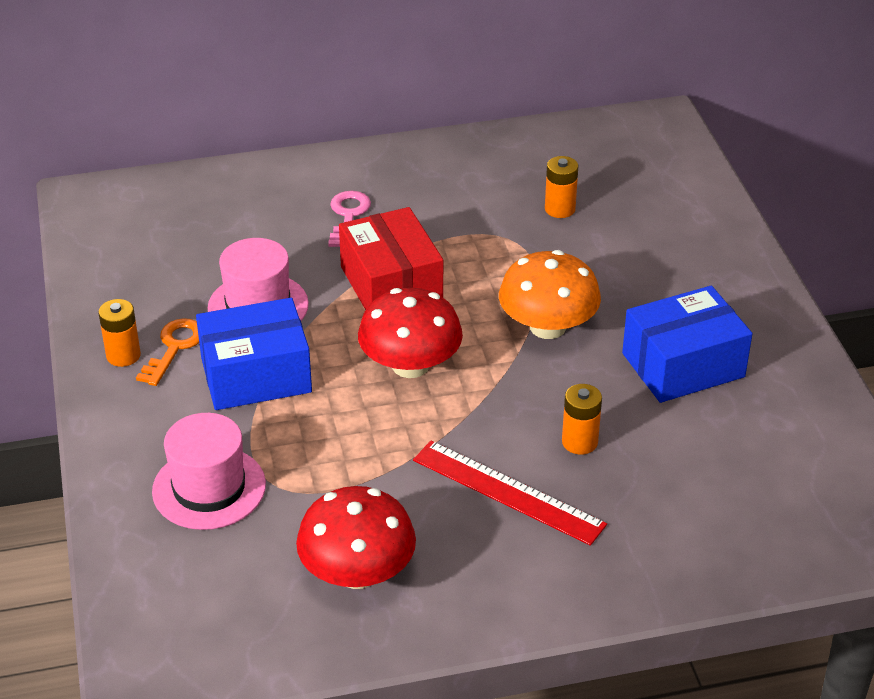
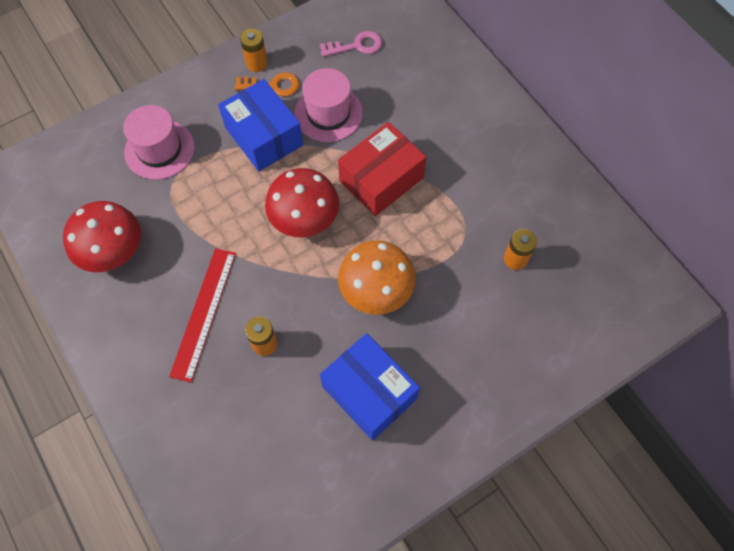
camera: 70 degrees right, 25 degrees up
pink key [328,191,371,247] -> pink key moved to [320,31,382,57]

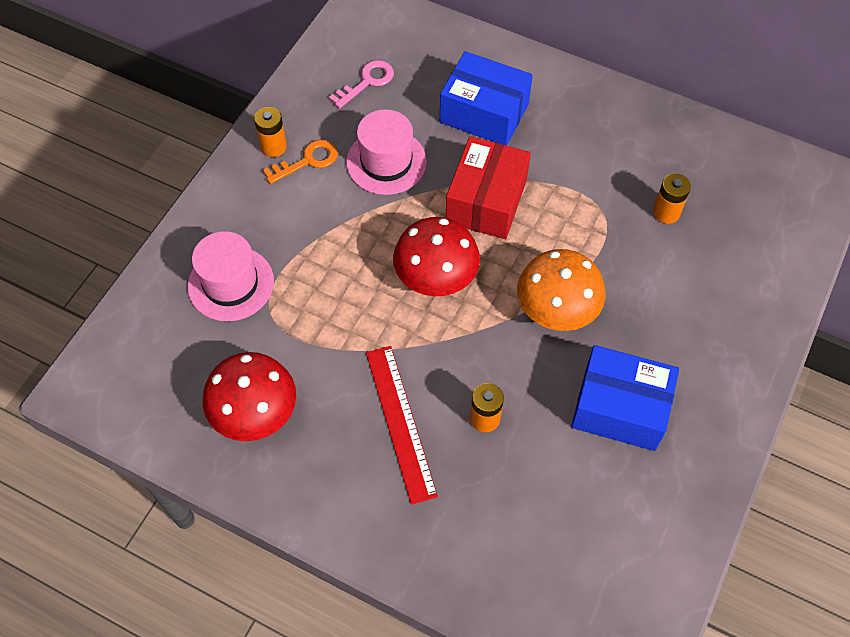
camera: 30 degrees left, 5 degrees down
blue box [218,79,303,171] -> blue box moved to [440,51,533,146]

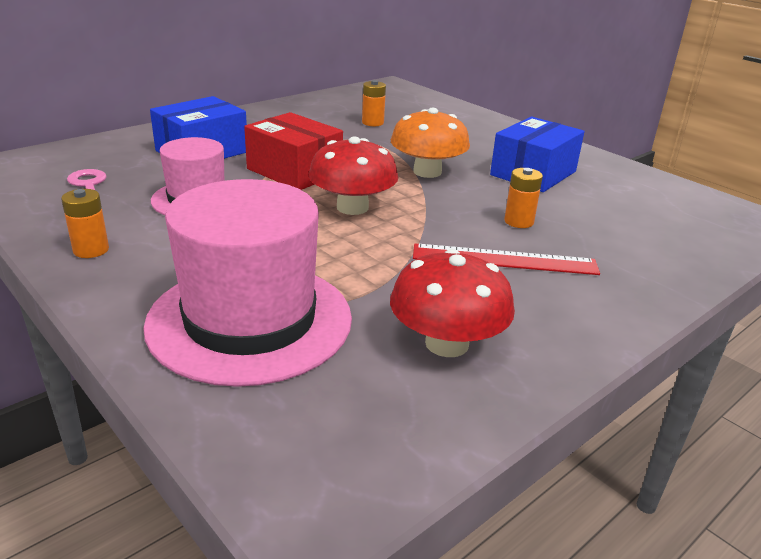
camera: 70 degrees left, 30 degrees down
pink hat [187,231,274,322] -> pink hat [143,179,352,387], size x1.71
orange key [263,140,338,184] -> none

